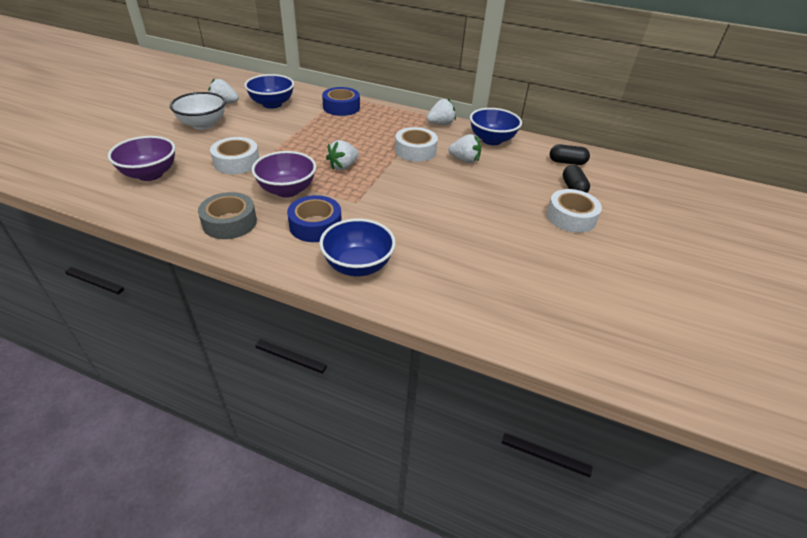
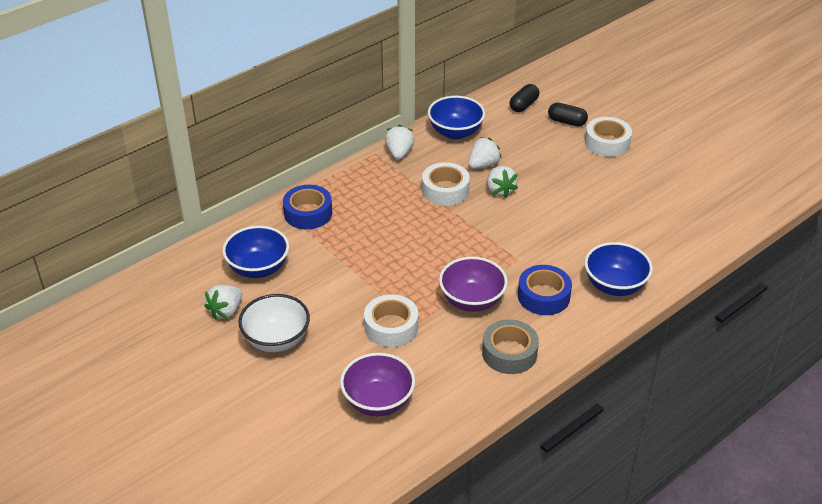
camera: 60 degrees left, 0 degrees up
white strawberry [326,140,359,170] -> white strawberry moved to [487,166,518,198]

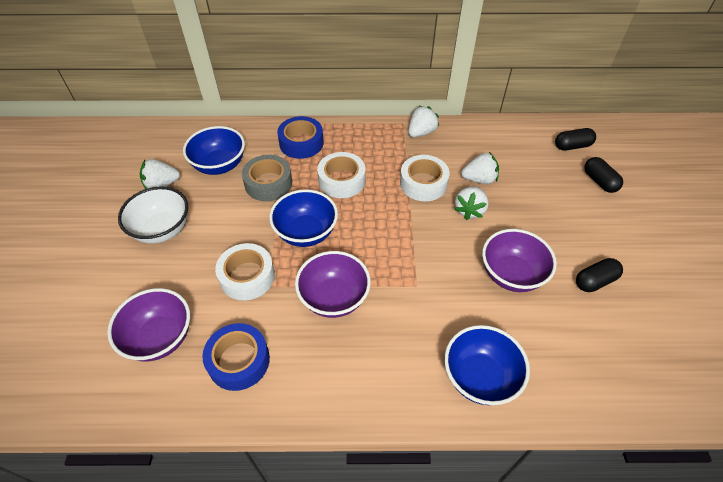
camera: 40 degrees right, 10 degrees up
blue bowl [428,96,485,140] -> blue bowl moved to [269,189,338,247]
grey tape [482,319,539,374] -> grey tape moved to [242,155,292,201]
blue tape [518,265,572,315] -> blue tape moved to [202,323,270,391]
white tape [585,117,632,157] -> white tape moved to [317,152,366,198]
none -> purple bowl [482,229,557,292]
none -> black capsule [576,258,623,292]

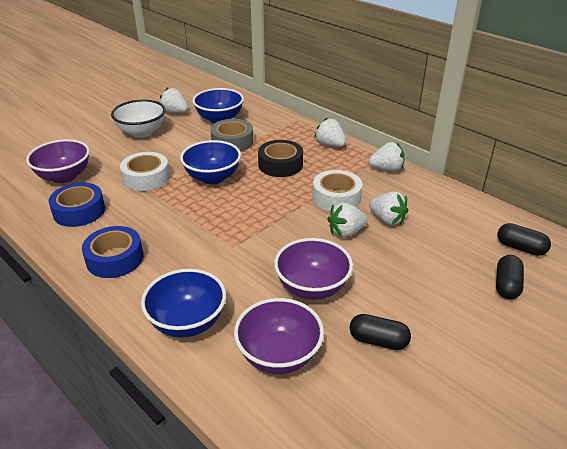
camera: 45 degrees right, 15 degrees down
blue tape [277,116,324,159] -> blue tape moved to [82,226,143,278]
purple bowl [295,251,371,318] -> purple bowl moved to [234,298,324,374]
white tape [317,152,366,198] -> black tape [258,140,303,177]
none -> white strawberry [314,118,346,147]

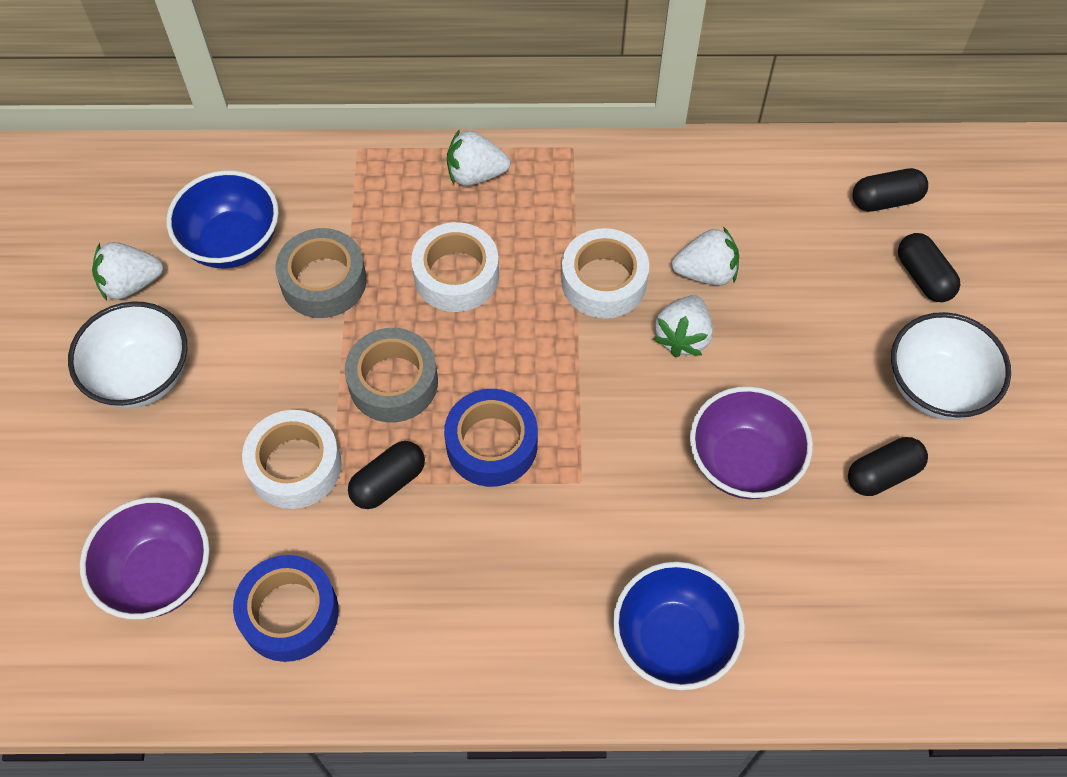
camera: 45 degrees left, 25 degrees up
blue tape [82,226,143,278] -> blue tape moved to [444,389,538,487]
blue bowl [180,140,241,184] -> grey tape [345,328,438,422]
purple bowl [234,298,324,374] -> none
black tape [258,140,303,177] -> white tape [411,222,499,312]
white strawberry [369,142,405,172] -> none
none -> black capsule [348,441,425,509]
none -> white bowl [891,312,1011,420]

